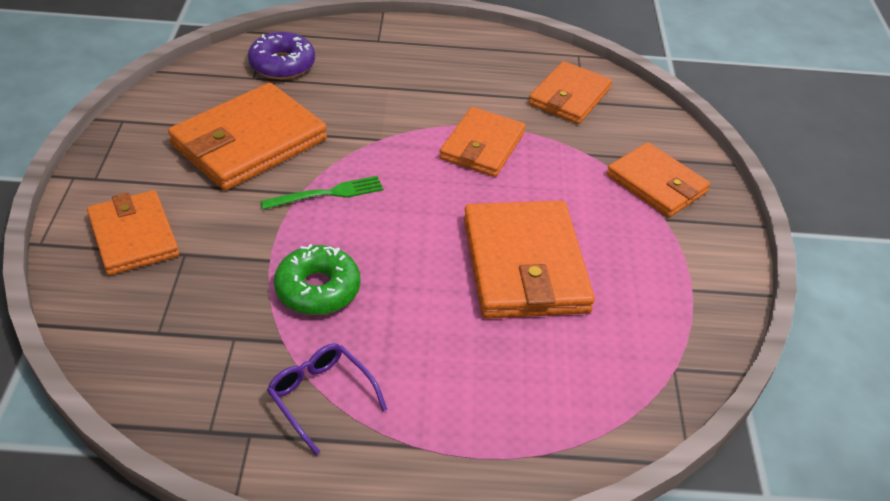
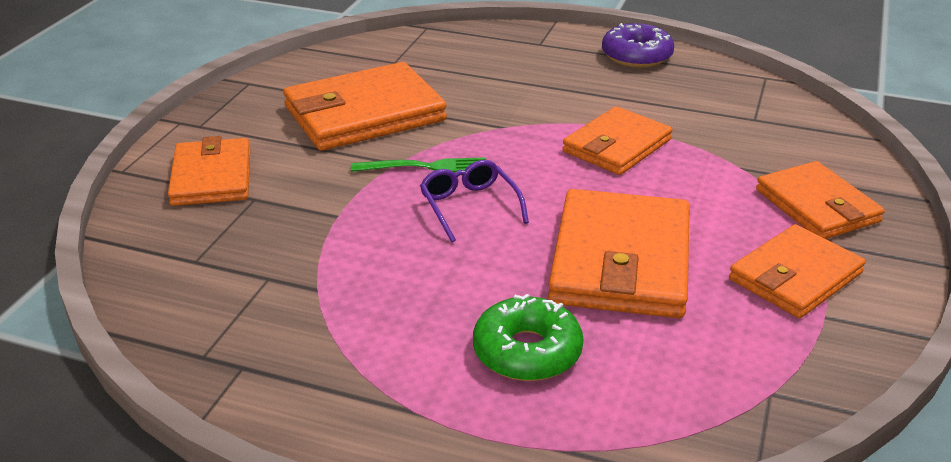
camera: 20 degrees right, 10 degrees down
purple donut [248,32,315,79] -> purple donut moved to [602,23,674,68]
purple glasses [267,343,387,455] -> purple glasses moved to [420,160,529,242]
green donut [274,244,360,315] -> green donut moved to [473,294,584,381]
orange wallet [528,61,612,124] -> orange wallet moved to [729,224,866,318]

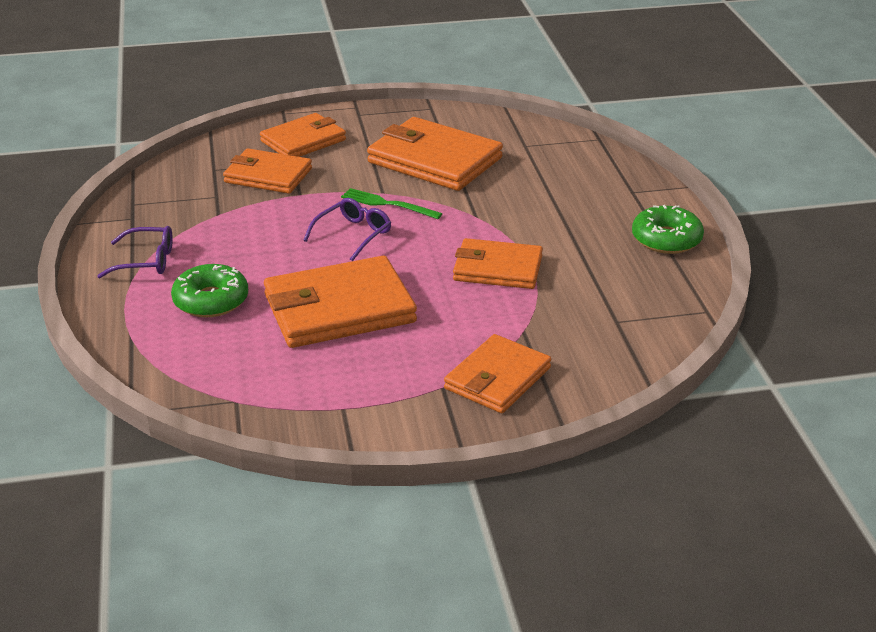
camera: 60 degrees right, 0 degrees up
green fork [351,157,486,172] -> green fork turned 150 degrees clockwise [341,188,443,219]
purple donut [602,23,674,68] -> green donut [632,205,704,254]
orange wallet [729,224,866,318] -> orange wallet moved to [223,148,312,194]
none -> purple glasses [97,226,173,278]

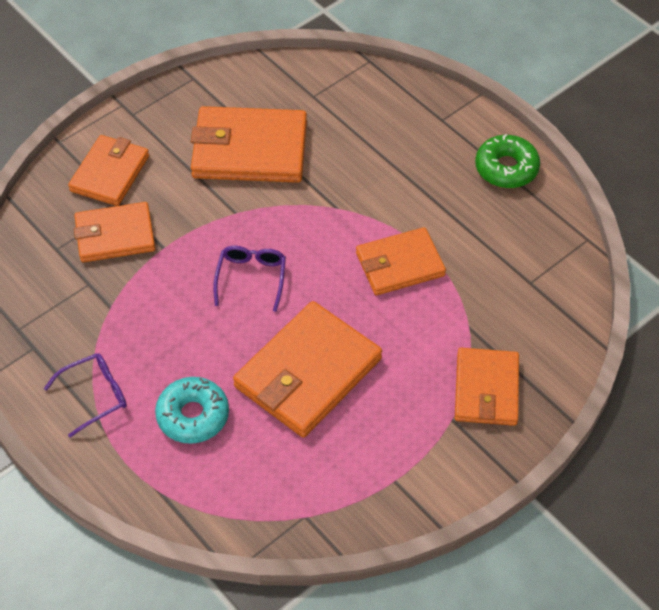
camera: 30 degrees left, 20 degrees up
green donut [171,264,248,317] -> turquoise donut [155,377,229,444]
green fork [341,188,443,219] -> none

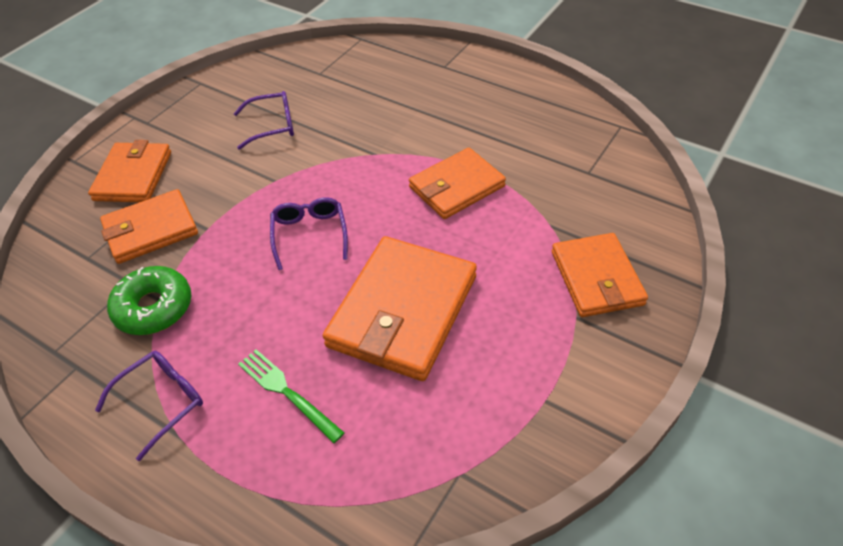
camera: 15 degrees left, 5 degrees down
turquoise donut [155,377,229,444] -> green fork [238,349,345,443]
orange wallet [191,106,307,183] -> purple glasses [233,91,294,150]
green donut [475,134,540,188] -> green donut moved to [107,266,192,335]

